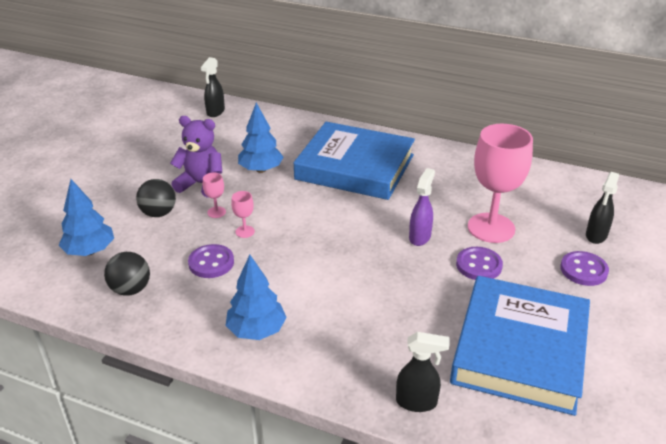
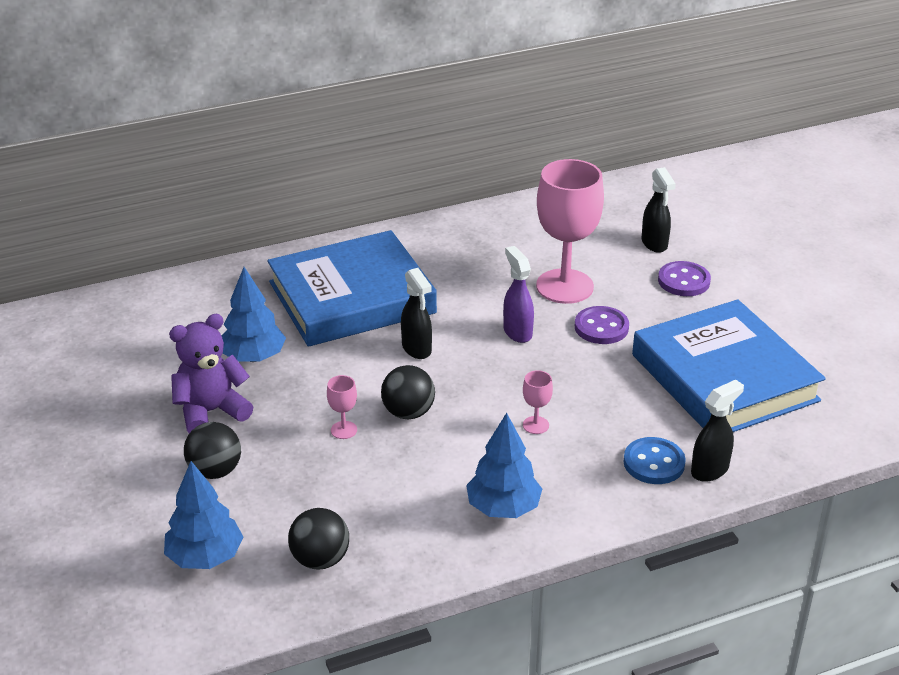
camera: 45 degrees left, 0 degrees up
purple button [188,244,234,278] -> none
black spray bottle [201,57,225,117] -> black spray bottle moved to [401,268,432,359]
pink goblet [203,172,226,218] -> pink goblet moved to [523,370,553,434]
none -> black ball [381,365,435,419]
none -> blue button [623,437,686,484]

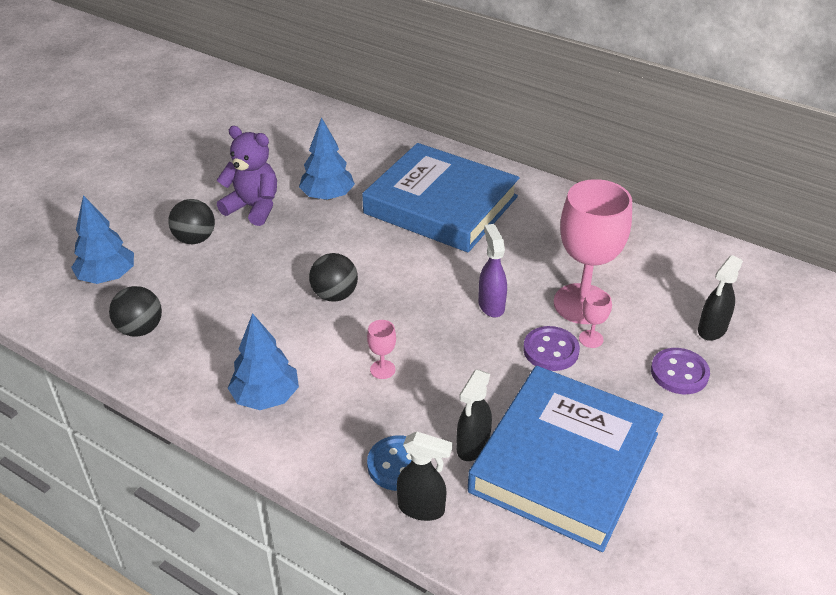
camera: 55 degrees right, 5 degrees up
pink goblet [327,375,357,439] -> pink goblet moved to [579,290,611,348]
black spray bottle [401,268,432,359] -> black spray bottle moved to [457,370,492,461]
purple spray bottle [503,246,534,343] -> purple spray bottle turned 45 degrees counterclockwise [478,224,507,317]

